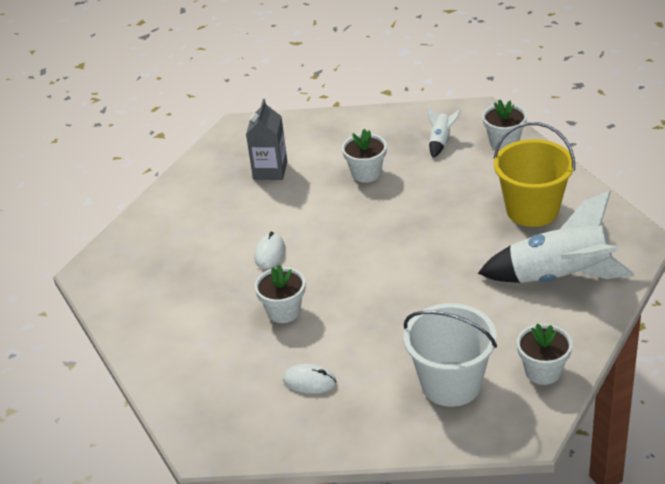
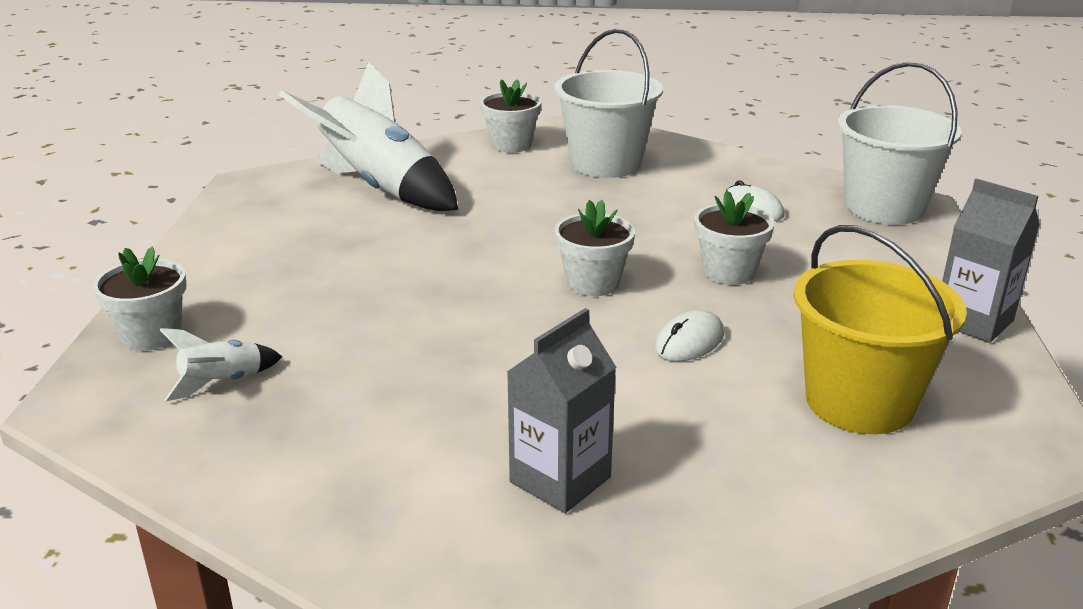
camera: 150 degrees left, 10 degrees down
white flower pot [342,129,387,183] -> white flower pot moved to [554,200,635,296]
yellow bucket [493,122,575,227] -> yellow bucket moved to [794,225,967,434]
none -> white bucket [838,62,962,225]
none -> grey carton [942,178,1040,343]

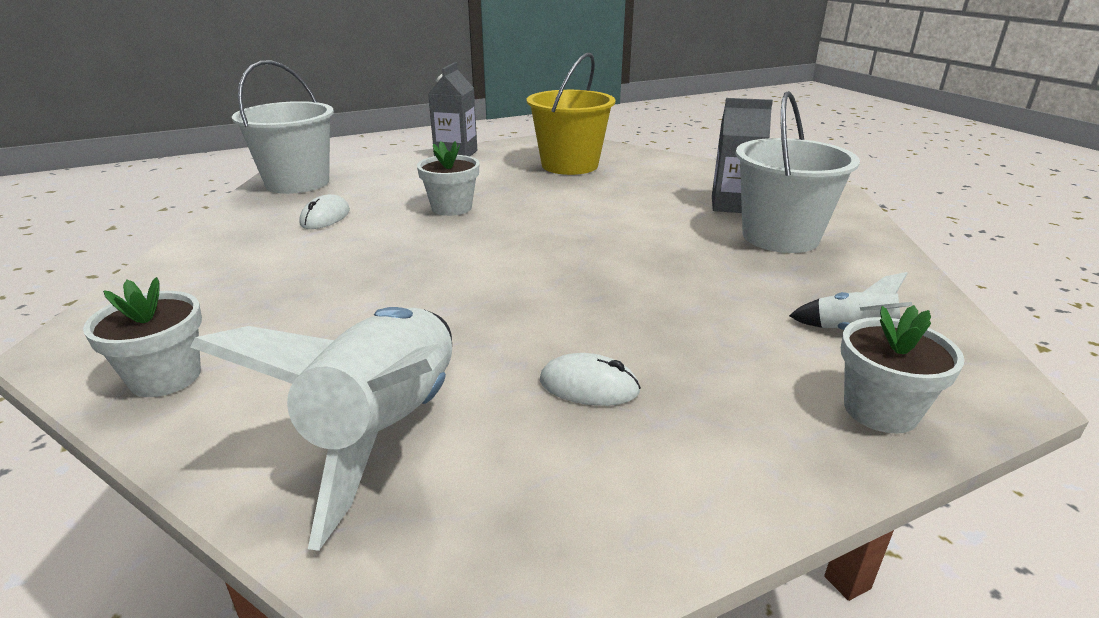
camera: 120 degrees left, 0 degrees up
white bucket [554,29,663,178] -> white bucket moved to [736,91,860,253]
white flower pot [554,200,635,296] -> none
white mouse [655,310,724,362] -> white mouse moved to [540,353,641,406]

